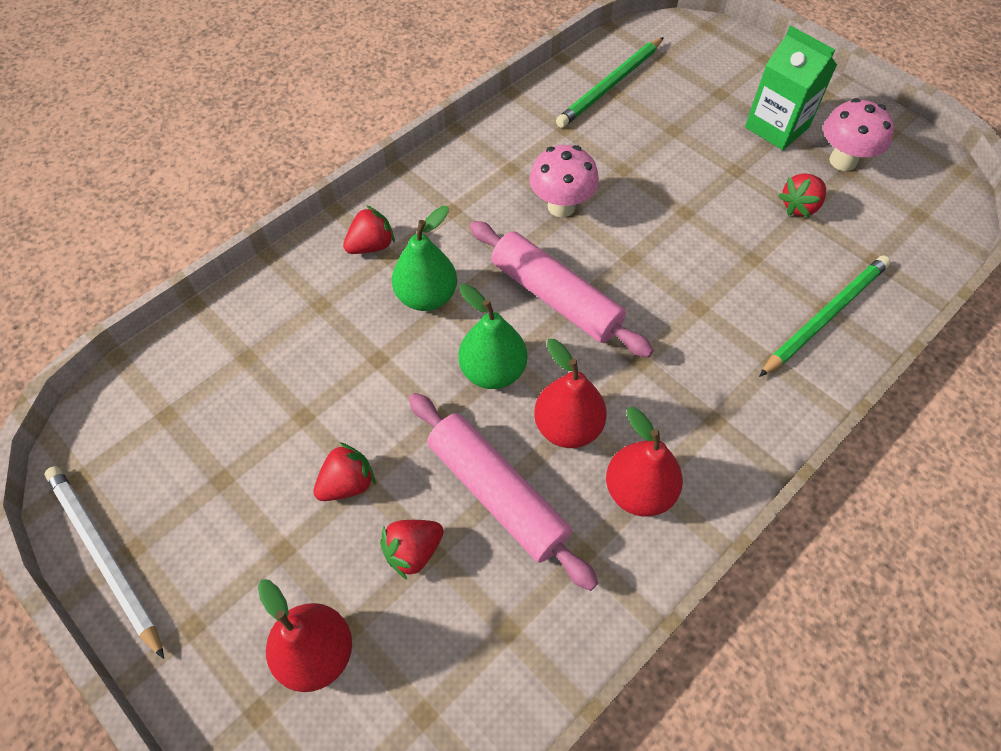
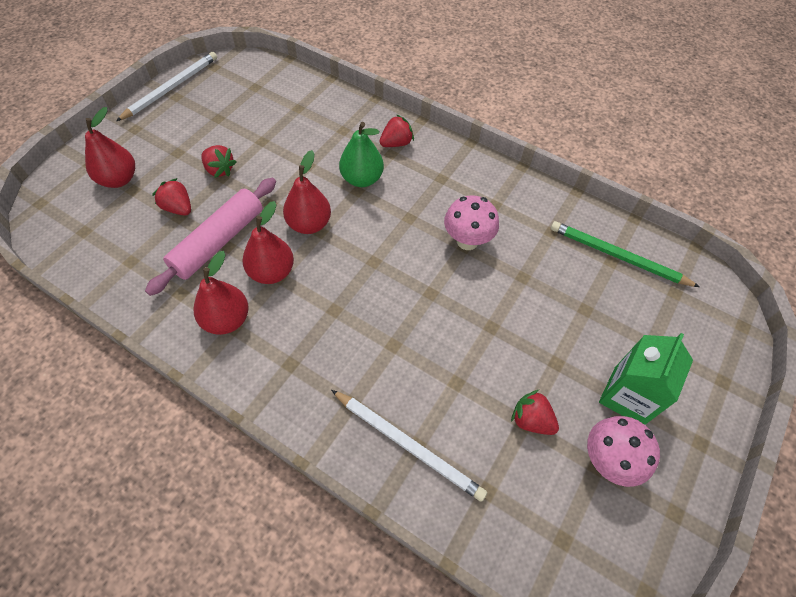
camera: 75 degrees right, 0 degrees up
red strawberry [343,205,395,254] -> red strawberry turned 75 degrees counterclockwise [379,114,414,147]
green pear [458,284,527,389] -> red pear [283,150,331,234]
pink rolling pin [470,221,654,358] -> none
green pencil [759,255,891,377] -> white pencil [331,390,487,502]

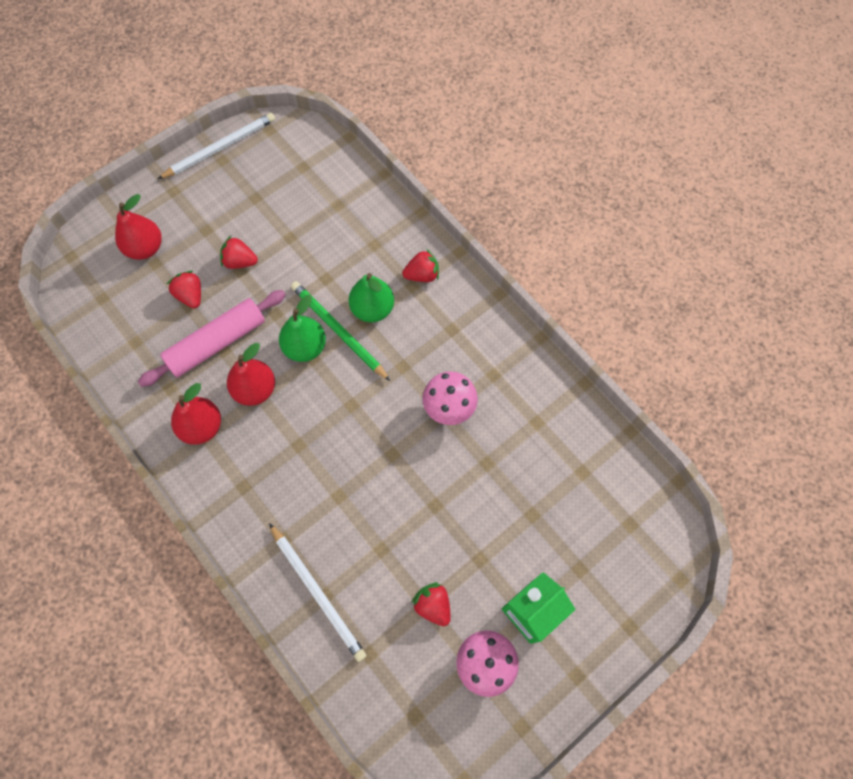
camera: 20 degrees right, 10 degrees up
red strawberry [201,145,236,178] -> red strawberry turned 135 degrees clockwise [220,236,258,269]
red pear [283,150,331,234] -> green pear [279,295,326,362]
green pencil [551,221,700,287] -> green pencil moved to [291,281,390,381]

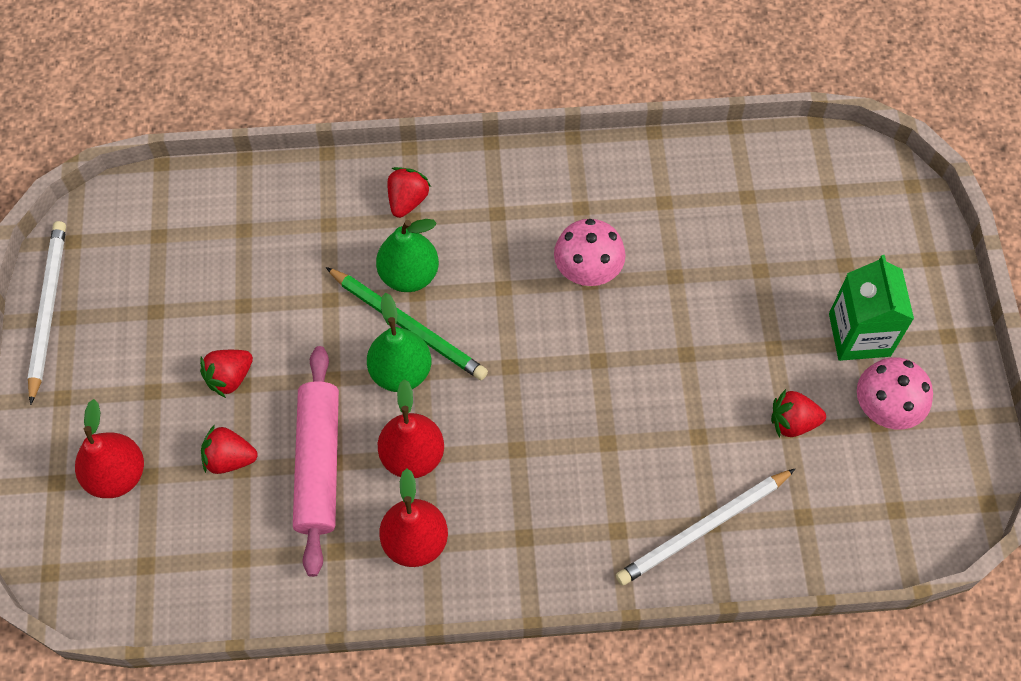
camera: 55 degrees left, 5 degrees down
white pencil [269,523,367,662] -> white pencil turned 150 degrees clockwise [616,469,795,585]
green pencil [291,281,390,381] -> green pencil turned 135 degrees counterclockwise [326,267,488,380]

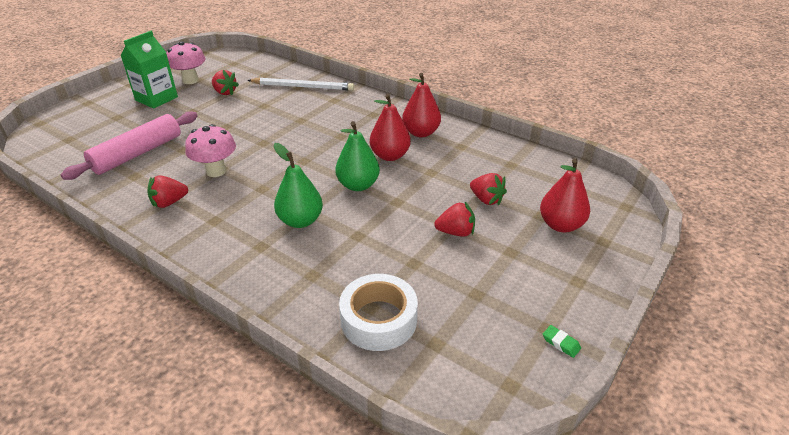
camera: 140 degrees left, 25 degrees down
white pencil [27,221,66,405] -> green eraser [543,325,581,358]
pink rolling pin [293,346,339,577] -> pink rolling pin moved to [61,111,198,180]
green pencil [326,267,488,380] -> none
red strawberry [387,167,431,218] -> red strawberry moved to [147,175,188,208]
none -> white tape [339,274,418,351]

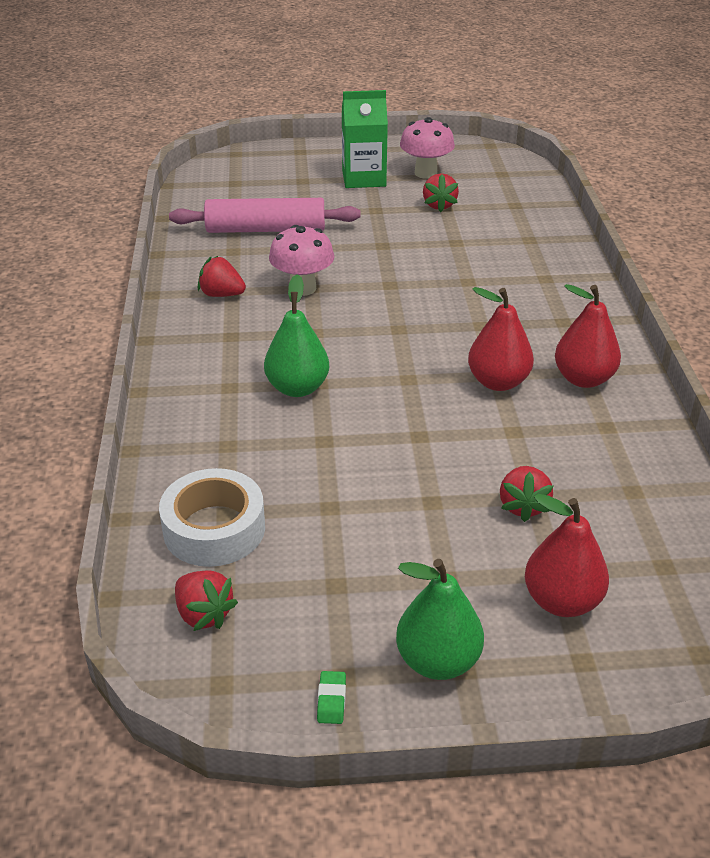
camera: 50 degrees right, 0 degrees up
white pencil [248,78,354,91] -> none
green pear [335,121,380,191] -> green pear moved to [396,559,484,680]
red strawberry [434,202,475,237] -> red strawberry moved to [175,570,238,631]

